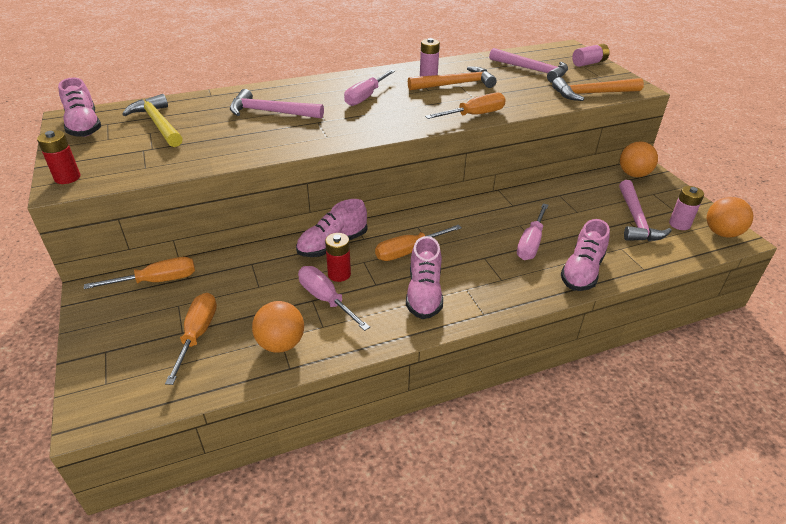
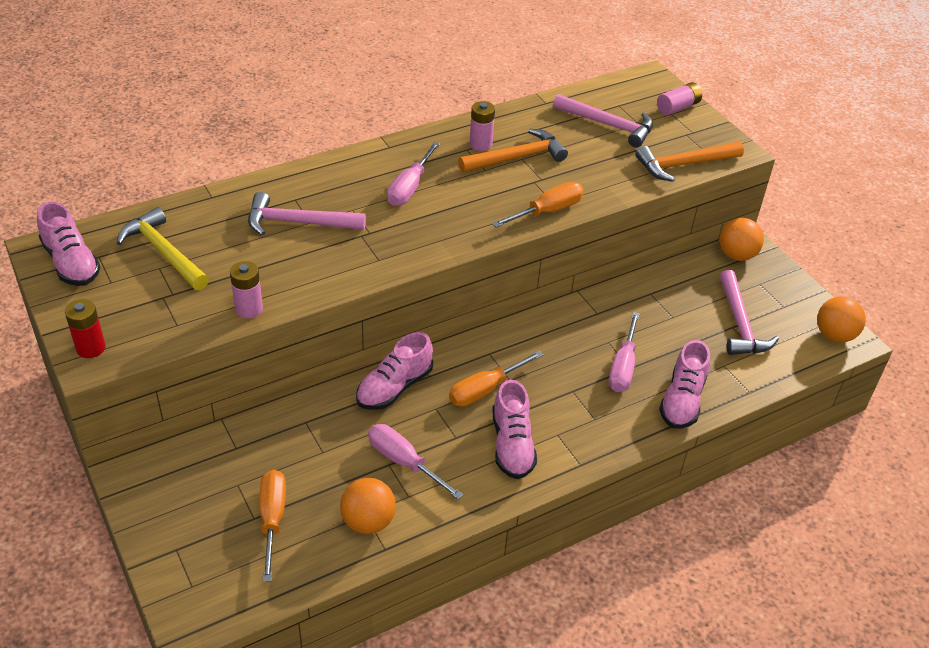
camera: 10 degrees left, 5 degrees up
orange screwdriver [84,257,195,289] -> none
red battery [325,233,351,282] -> none
pink battery [669,186,704,230] -> pink battery moved to [230,261,263,318]

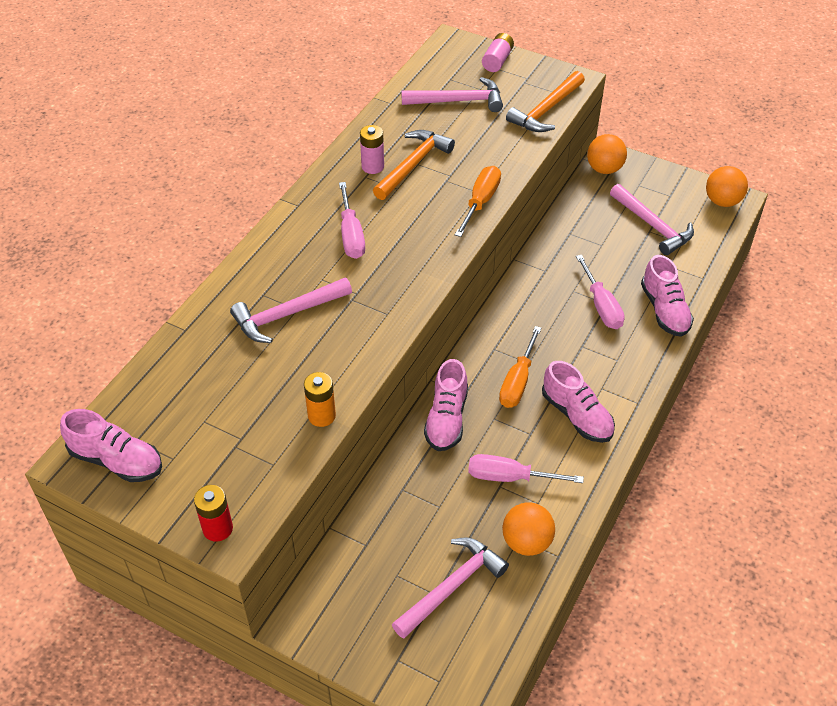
camera: 30 degrees left, 5 degrees up
yellow hammer [117,207,209,290] -> none
pink battery [230,261,263,318] -> orange battery [304,372,336,427]
orange screwdriver [260,470,286,582] -> pink hammer [392,537,509,639]

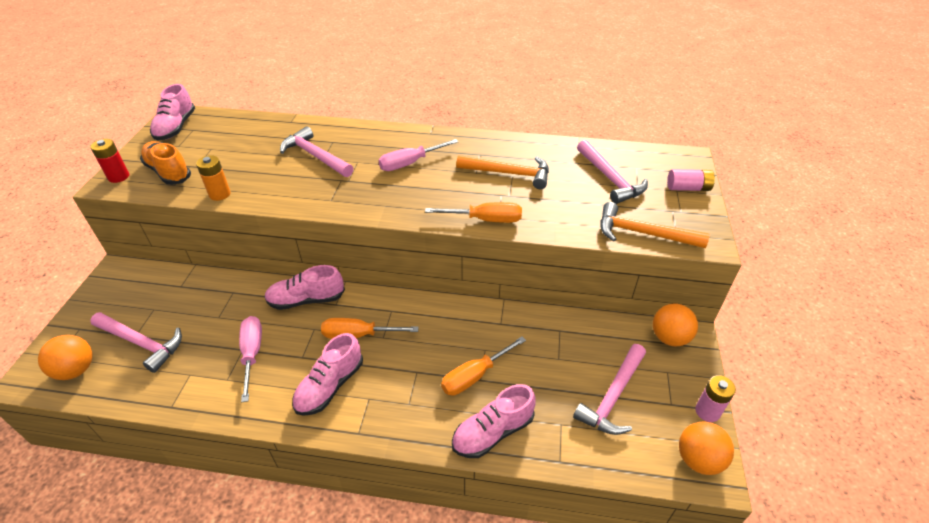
camera: 70 degrees right, 5 degrees down
pink battery [360,125,384,174] -> pink battery moved to [695,375,736,422]
orange ball [502,502,555,556] -> orange ball moved to [38,335,92,380]
pink screwdriver [576,255,625,329] -> orange screwdriver [441,337,526,396]
none -> orange shoe [140,141,191,185]

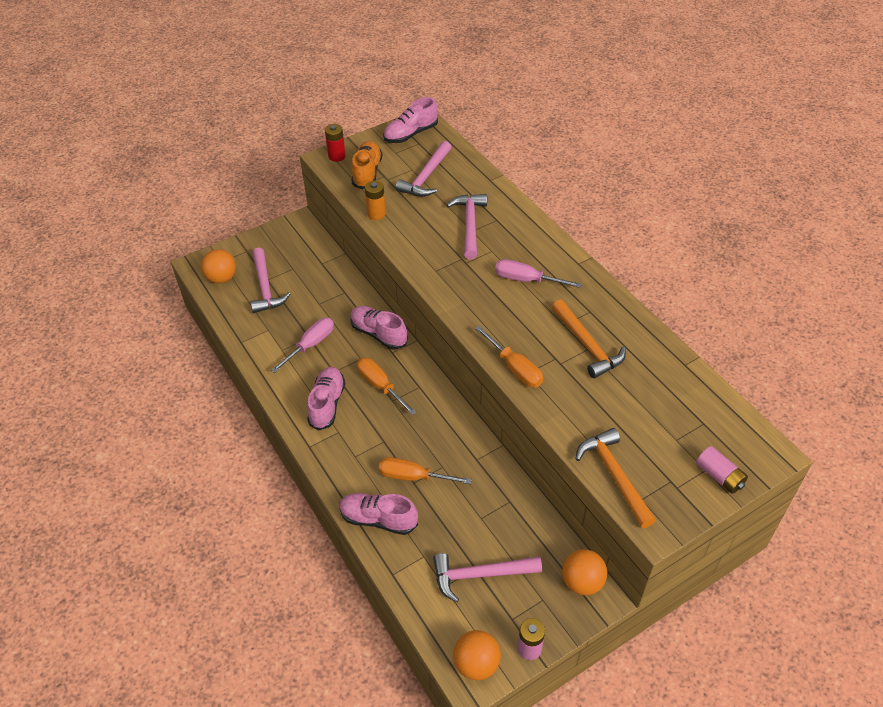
camera: 50 degrees right, 5 degrees up
pink shoe [292,333,363,416] -> pink shoe turned 105 degrees clockwise [307,367,345,431]
pink hammer [577,140,648,204] -> pink hammer moved to [395,141,452,197]

